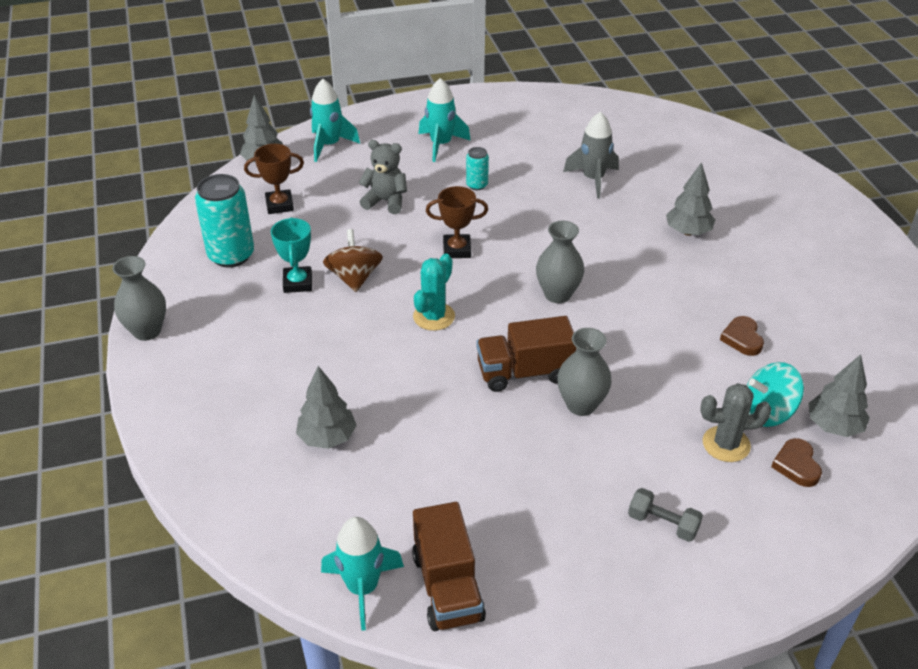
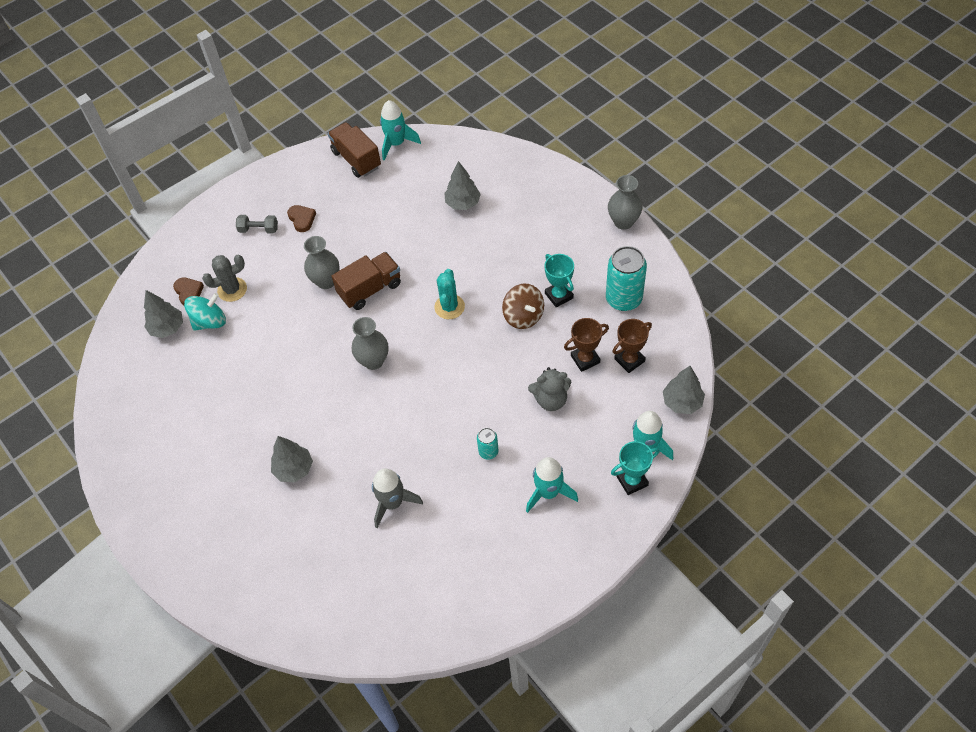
camera: 160 degrees right, 15 degrees up
brown trophy [426,186,488,258] -> brown trophy moved to [564,318,609,372]
brown heart [720,316,764,356] -> brown heart moved to [287,205,316,232]
none -> turquoise trophy [611,441,659,495]

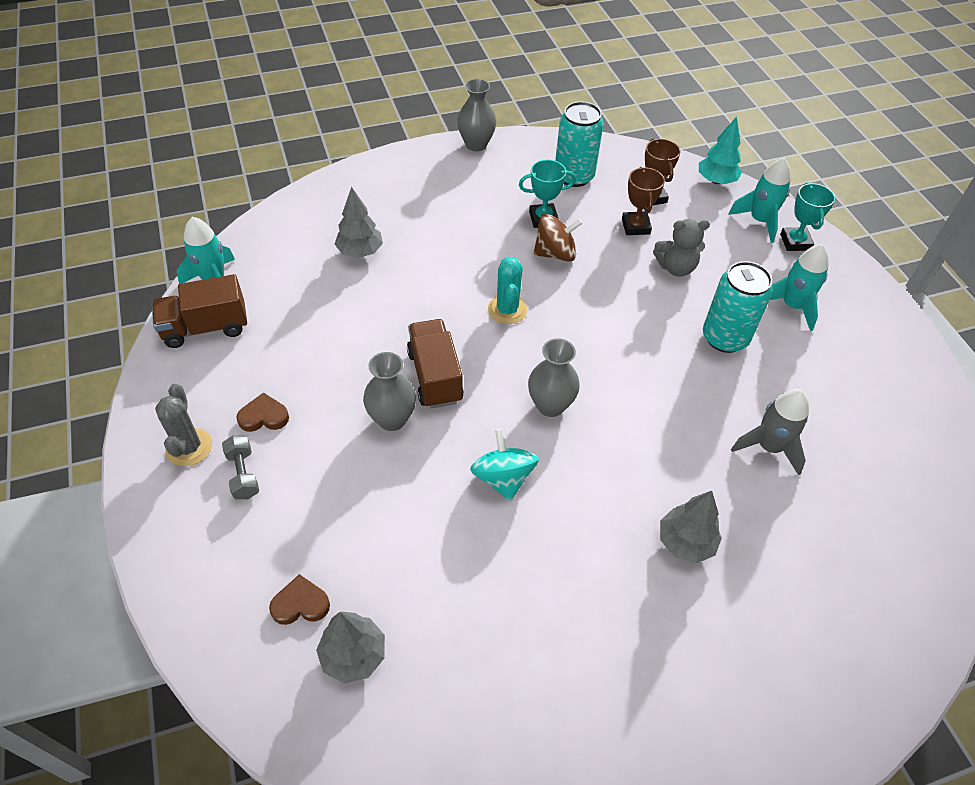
camera: 75 degrees left, 5 degrees down
turquoise spinning top [184,293,226,331] -> turquoise spinning top moved to [470,429,539,501]
grey cactus [202,255,247,302] -> grey cactus moved to [155,384,212,466]
grey dumbbell [236,215,278,234] -> grey dumbbell turned 45 degrees counterclockwise [222,435,259,499]
turquoise cactus [434,269,465,319] -> turquoise cactus turned 60 degrees clockwise [488,256,527,324]
turquoise can [477,428,499,460] -> turquoise can [703,261,773,353], size x1.99
grey teddy bear [528,367,571,411] -> grey teddy bear turned 75 degrees clockwise [653,219,710,276]
grey tree [663,366,705,414] -> turquoise tree [699,117,742,184]

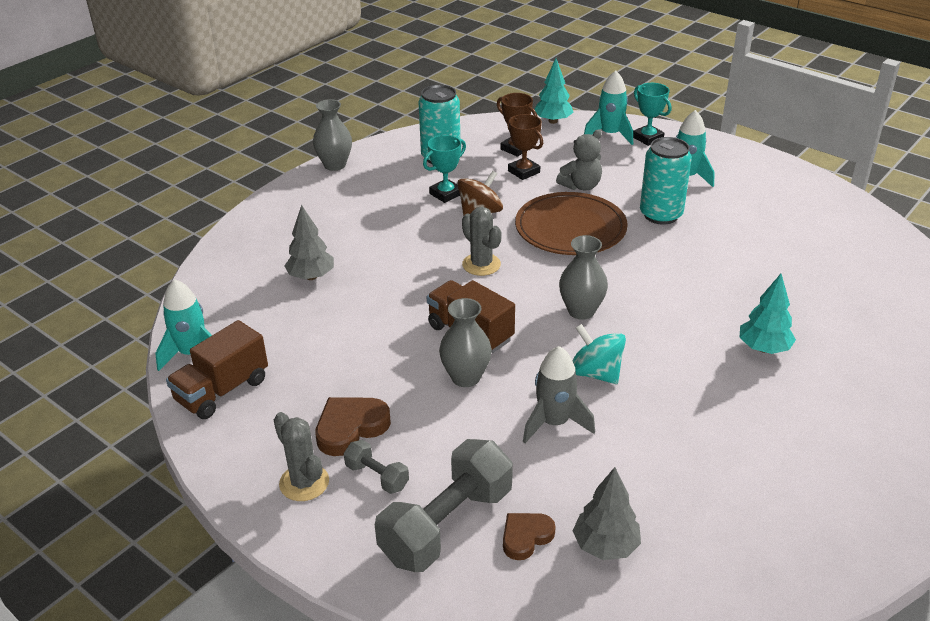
camera: 30 degrees left, 15 degrees down
brown heart [236,392,289,432] -> brown heart [315,397,391,456], size x1.51
turquoise cactus [488,256,527,324] -> grey cactus [462,207,502,276]
grey tree [660,491,722,563] -> turquoise tree [739,274,796,354]
grey rocket [731,389,809,476] -> grey rocket moved to [523,346,595,443]
none -> grey dumbbell [375,439,513,572]
none -> brown plate [515,192,628,255]

